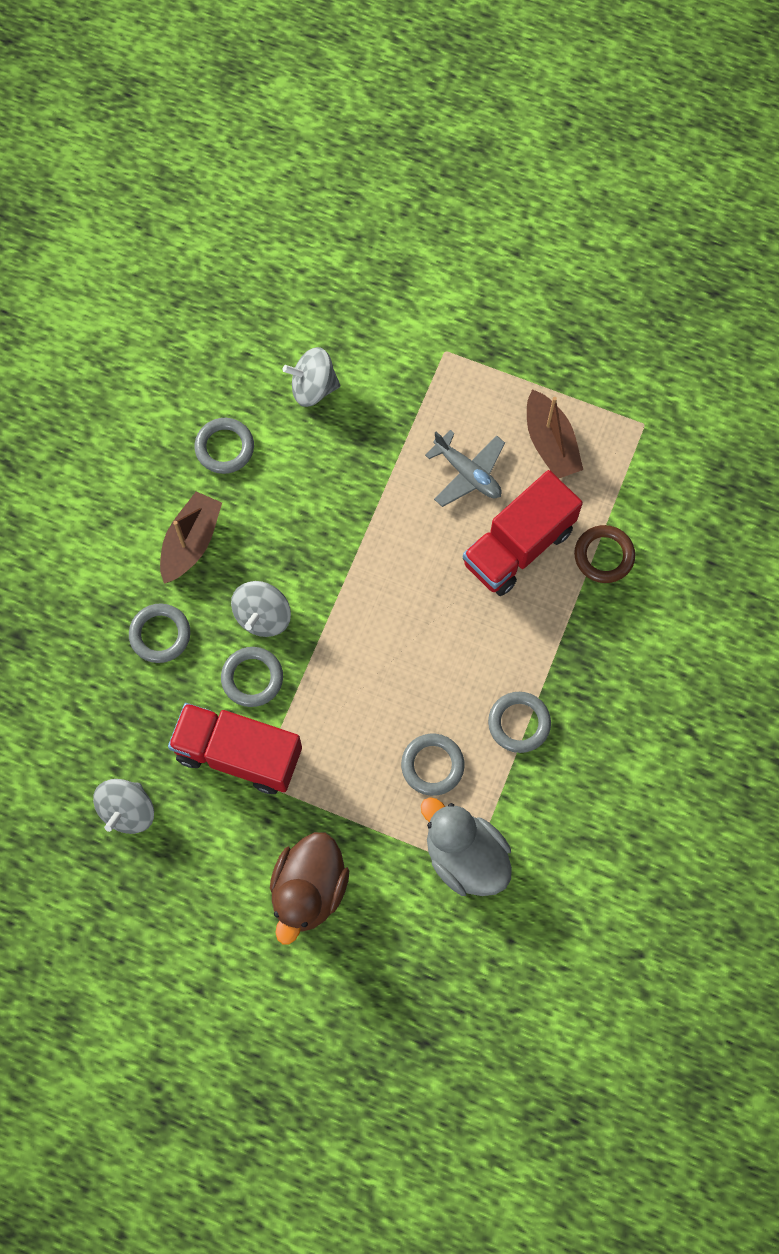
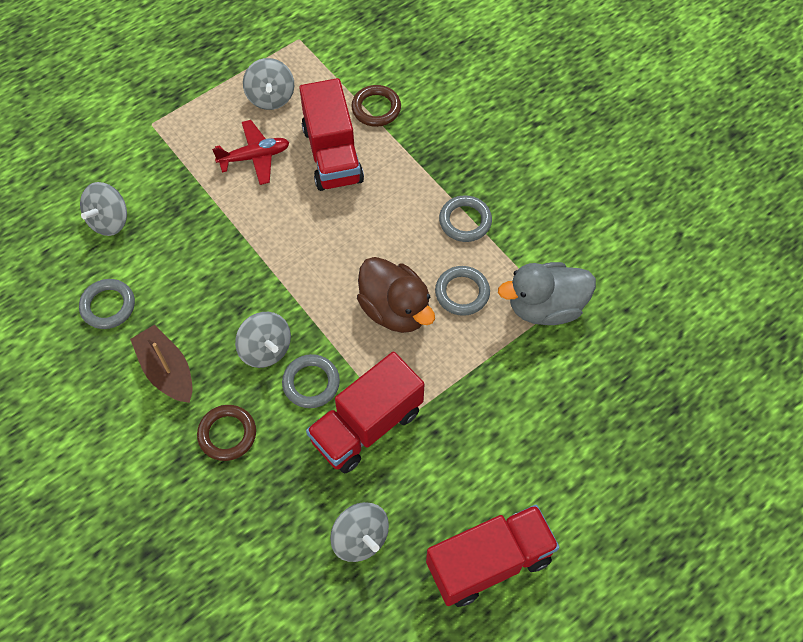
camera: 60 degrees left, 10 degrees down
grey ring [129,604,191,663] -> brown ring [197,405,256,461]
brown duck [270,832,349,944] -> brown duck moved to [357,257,435,333]
grey plane [425,430,505,507] -> red plane [212,120,290,185]
brown boat [527,389,583,478] -> grey spinning top [243,58,294,110]
none -> red truck [426,505,559,607]

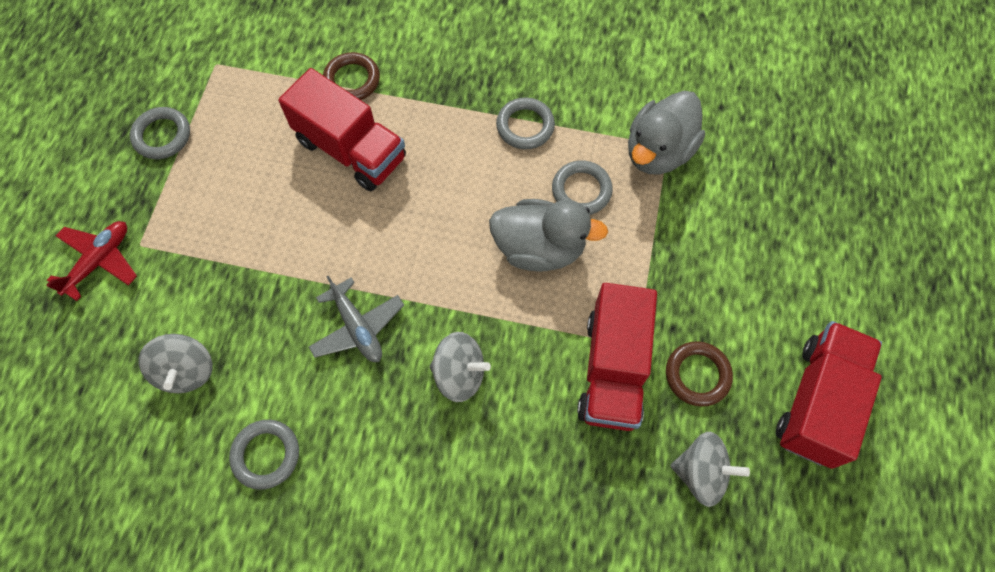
camera: 40 degrees left, 5 degrees up
brown boat [130,325,192,403] -> none
brown ring [197,405,256,461] -> brown ring moved to [666,341,733,406]
red plane [212,120,290,185] -> red plane moved to [46,221,137,301]
grey spinning top [243,58,294,110] -> none
grey ring [282,354,340,408] -> grey ring moved to [130,107,190,159]
brown duck [357,257,435,333] -> grey duck [489,199,608,272]
none -> grey plane [309,275,404,362]

